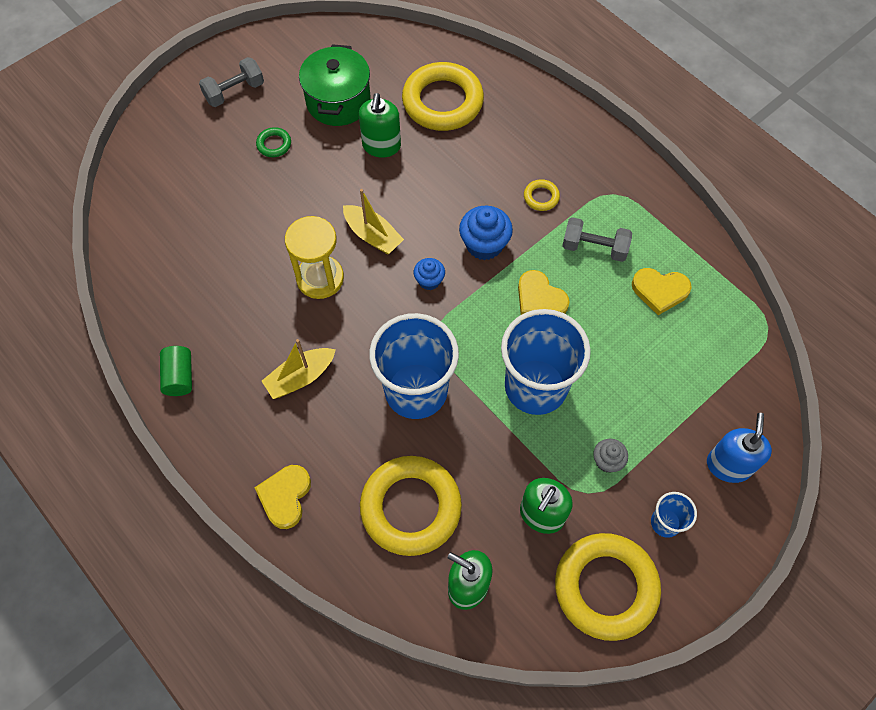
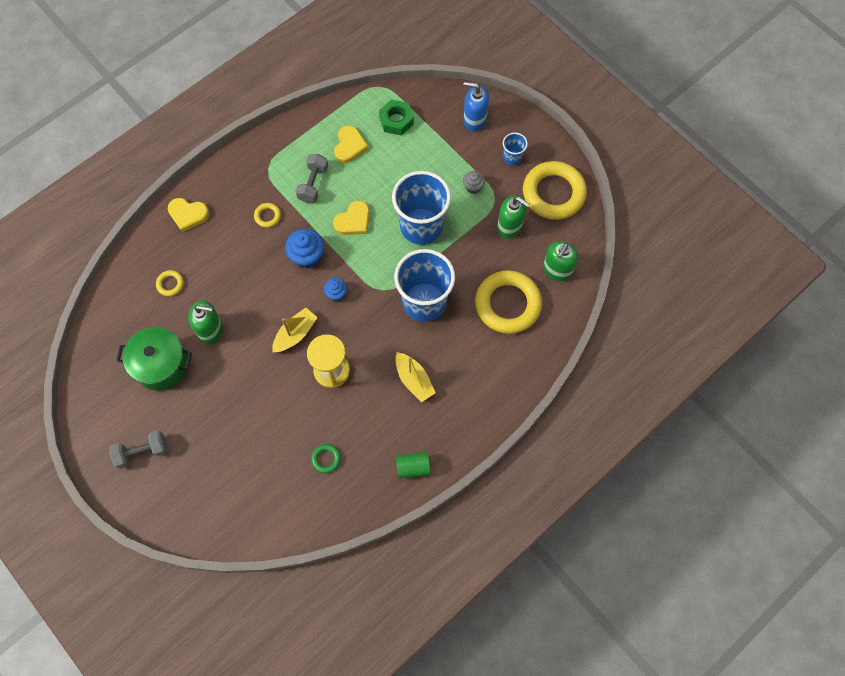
camera: 90 degrees left, 5 degrees up
grey dumbbell [199,57,264,107] -> grey dumbbell turned 75 degrees counterclockwise [110,430,167,469]
yellow heart [254,465,311,529] -> yellow heart moved to [168,198,209,232]
green ring [256,127,291,157] -> green ring moved to [311,444,341,473]
yellow ring [402,62,484,131] -> yellow ring [156,270,184,296], size x0.42
none -> green nut [379,99,414,136]

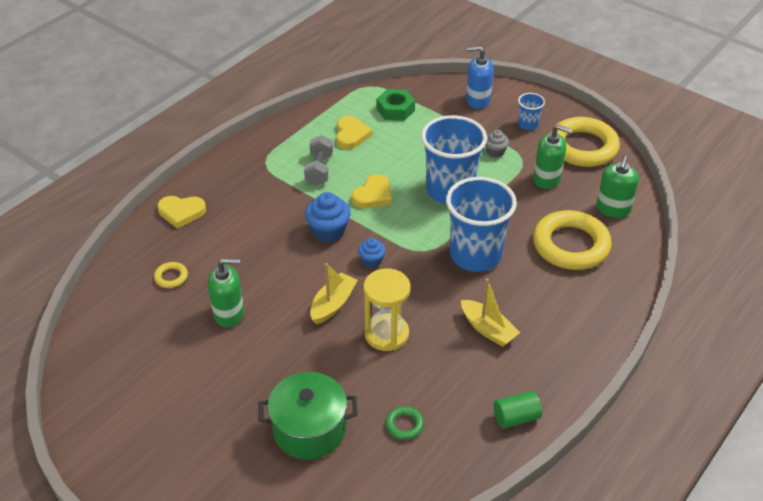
camera: 10 degrees left, 25 degrees down
grey dumbbell [110,430,167,469] -> none
green pot [116,327,192,391] -> green pot moved to [258,372,357,460]
yellow ring [254,203,281,228] -> none

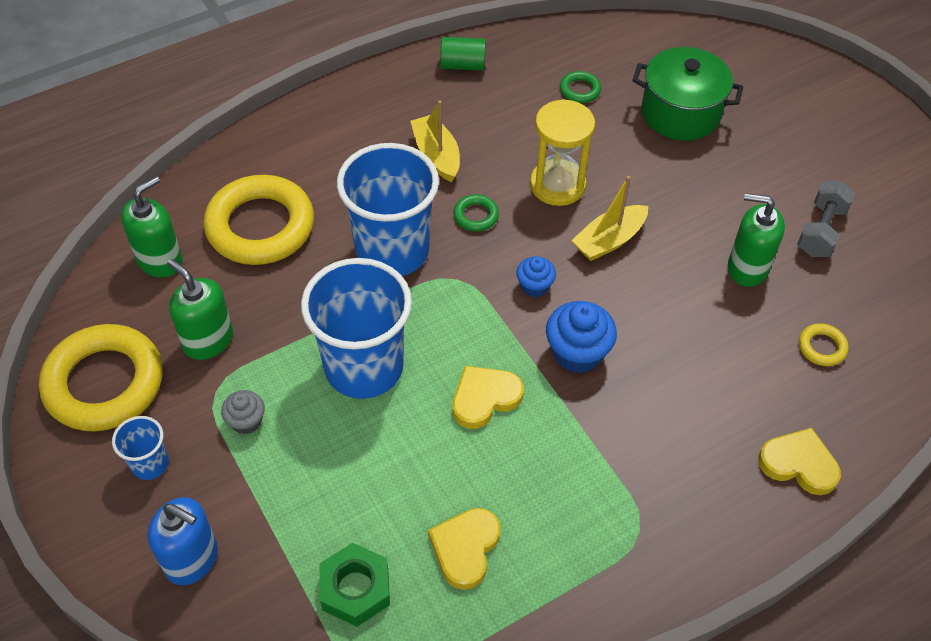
camera: 160 degrees left, 10 degrees up
grey dumbbell [304,135,333,186] -> grey dumbbell moved to [797,181,855,257]
none -> green ring [454,194,499,231]

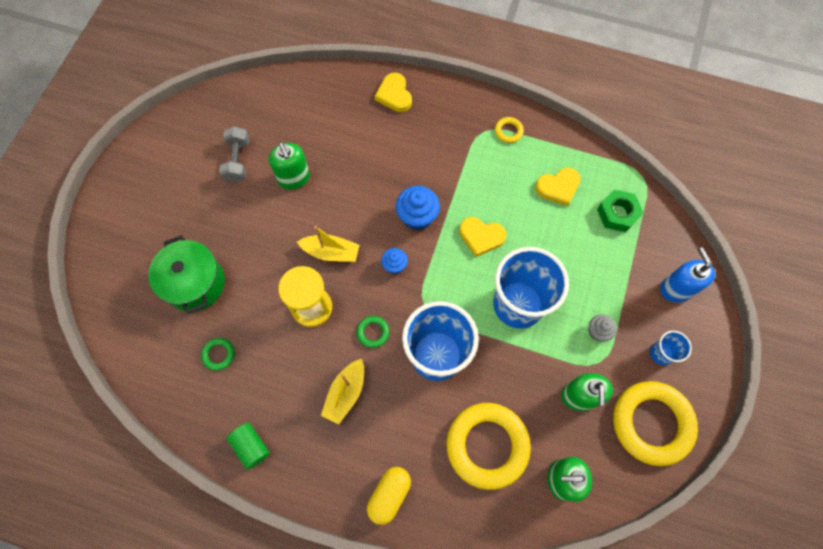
camera: 130 degrees left, 15 degrees up
grey dumbbell [797,181,855,257] -> grey dumbbell turned 75 degrees counterclockwise [219,126,250,183]
yellow ring [799,323,848,366] -> yellow ring moved to [495,117,524,143]
none -> yellow capsule [367,467,411,525]

